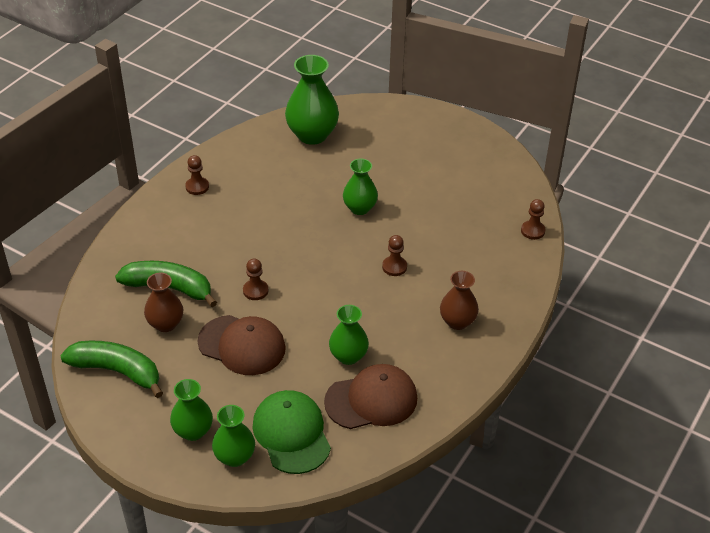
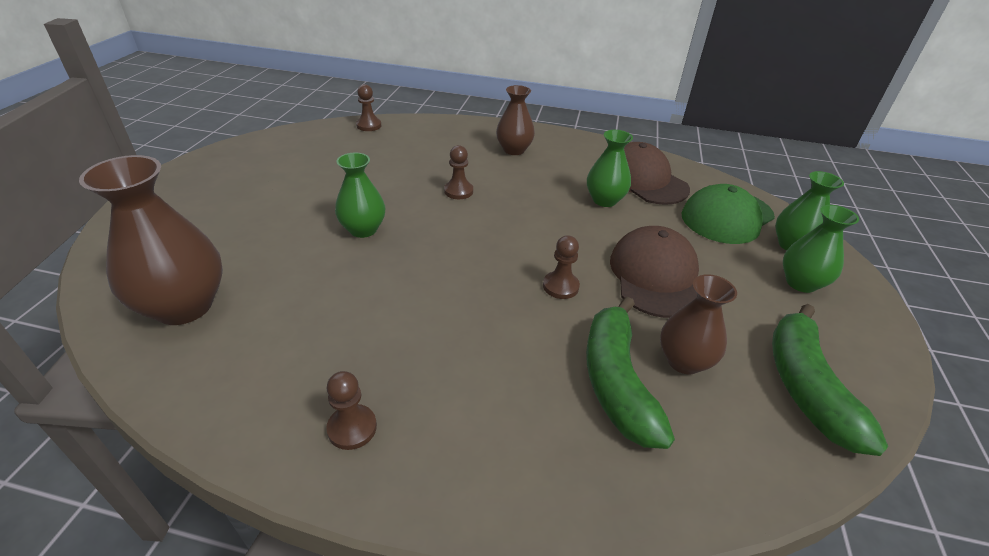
camera: 110 degrees left, 5 degrees down
green vase [285,55,339,145] -> brown vase [79,155,223,325]

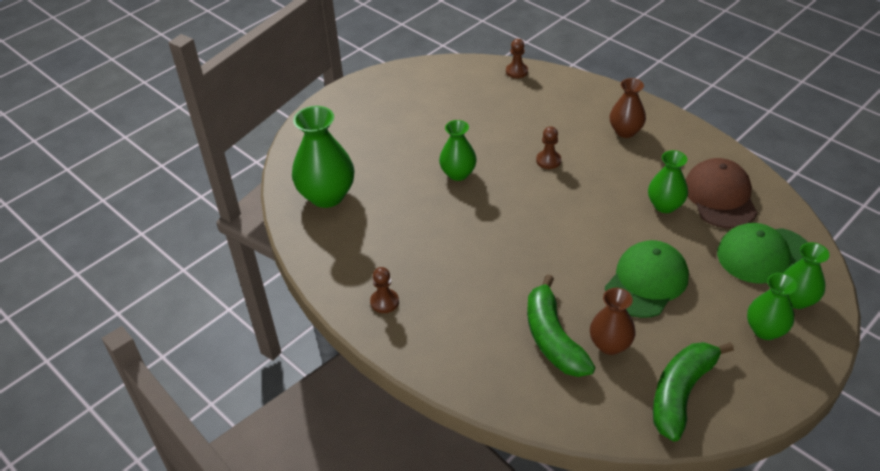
camera: 35 degrees right, 5 degrees up
brown vase [79,155,223,325] -> green vase [292,106,354,208]
brown pawn [543,235,580,299] -> none
green banana [586,297,675,449] -> green banana turned 45 degrees counterclockwise [527,274,596,377]
brown cap [610,226,699,318] -> green cap [605,240,689,318]

